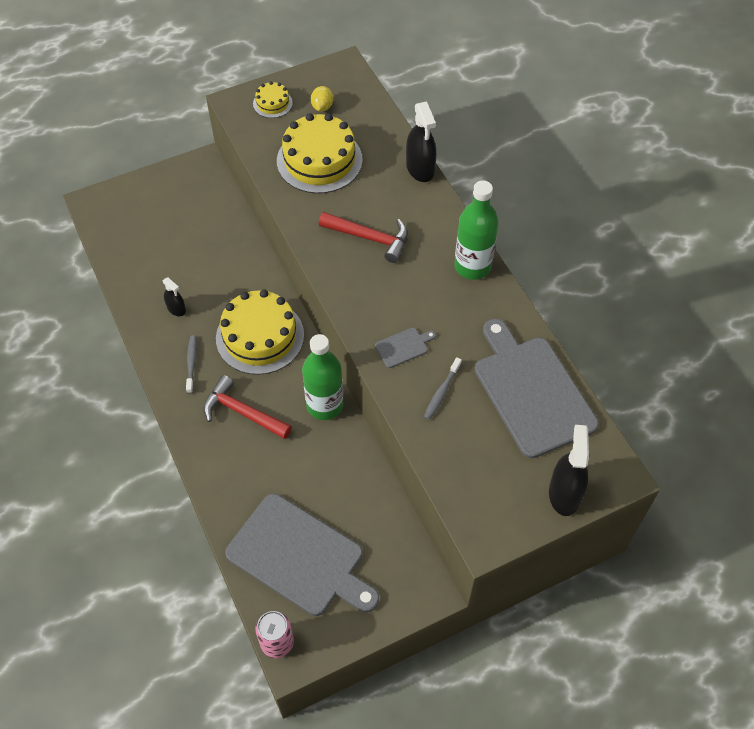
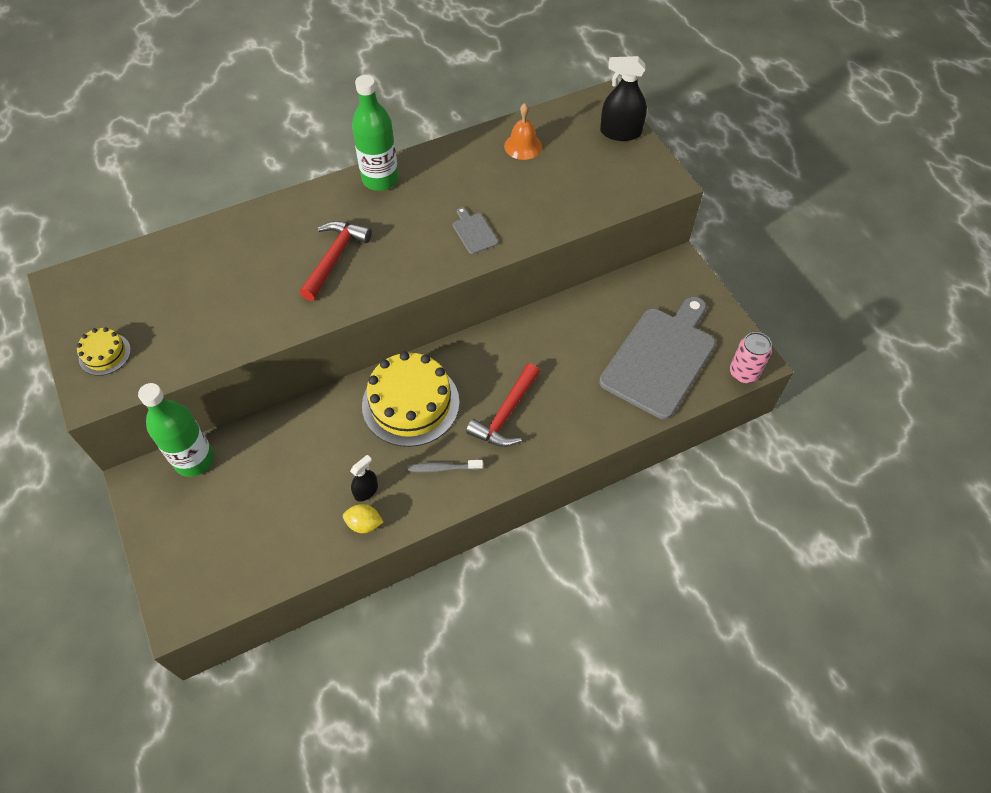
camera: 90 degrees left, 0 degrees up
yellow cake [277,113,363,194] -> none
green bottle [302,334,343,420] -> green bottle moved to [138,383,214,477]
yellow lemon [311,86,333,111] -> yellow lemon moved to [343,504,383,533]
black spray bottle [406,102,436,182] -> none
grey toothbrush [424,357,462,420] -> none
grey cutting board [475,319,599,458] -> orange bell [504,103,542,160]

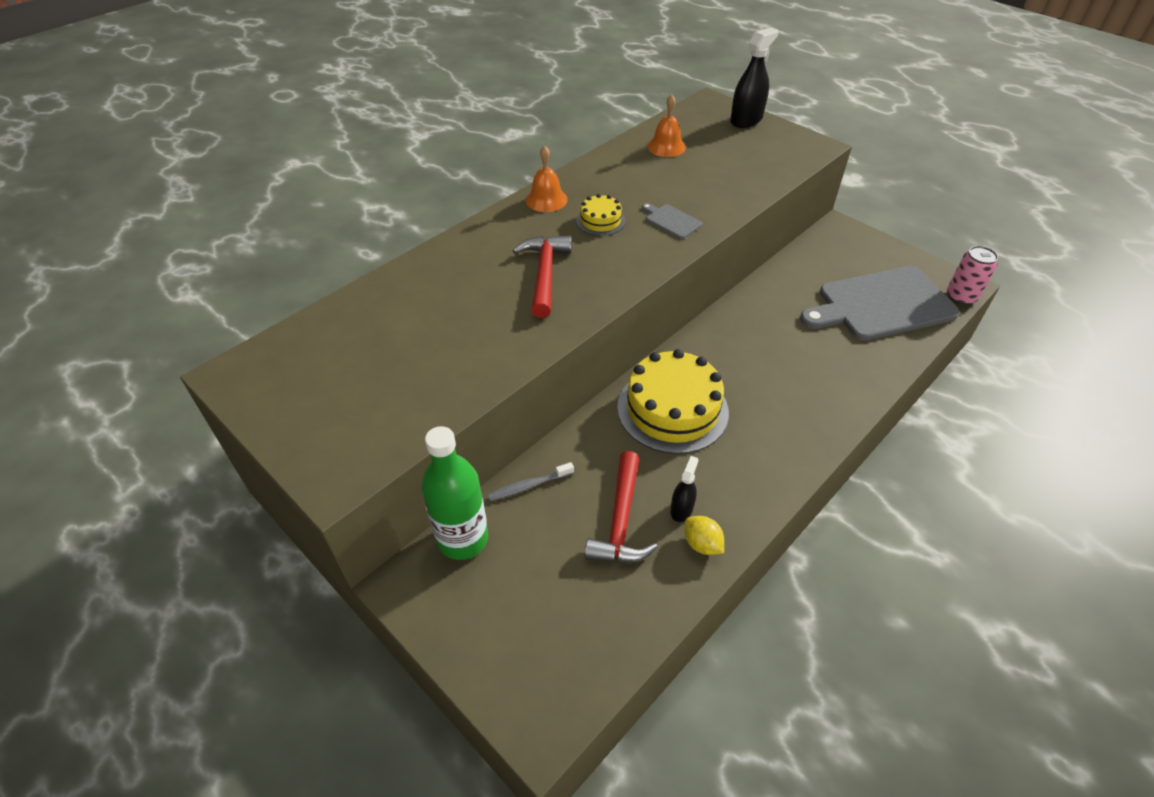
camera: 20 degrees left, 10 degrees down
yellow cake [77,327,131,376] -> yellow cake moved to [576,194,625,236]
yellow lemon [343,504,383,533] -> yellow lemon turned 60 degrees clockwise [684,516,724,555]
green bottle [352,75,399,191] -> orange bell [526,145,568,212]
grey toothbrush [407,460,483,472] -> grey toothbrush moved to [488,462,574,501]
red hammer [466,363,540,447] -> red hammer moved to [584,451,658,563]
grey cutting board [599,296,716,419] -> grey cutting board turned 120 degrees counterclockwise [800,266,959,341]
black spray bottle [600,56,647,141] -> black spray bottle turned 150 degrees clockwise [730,27,779,128]

